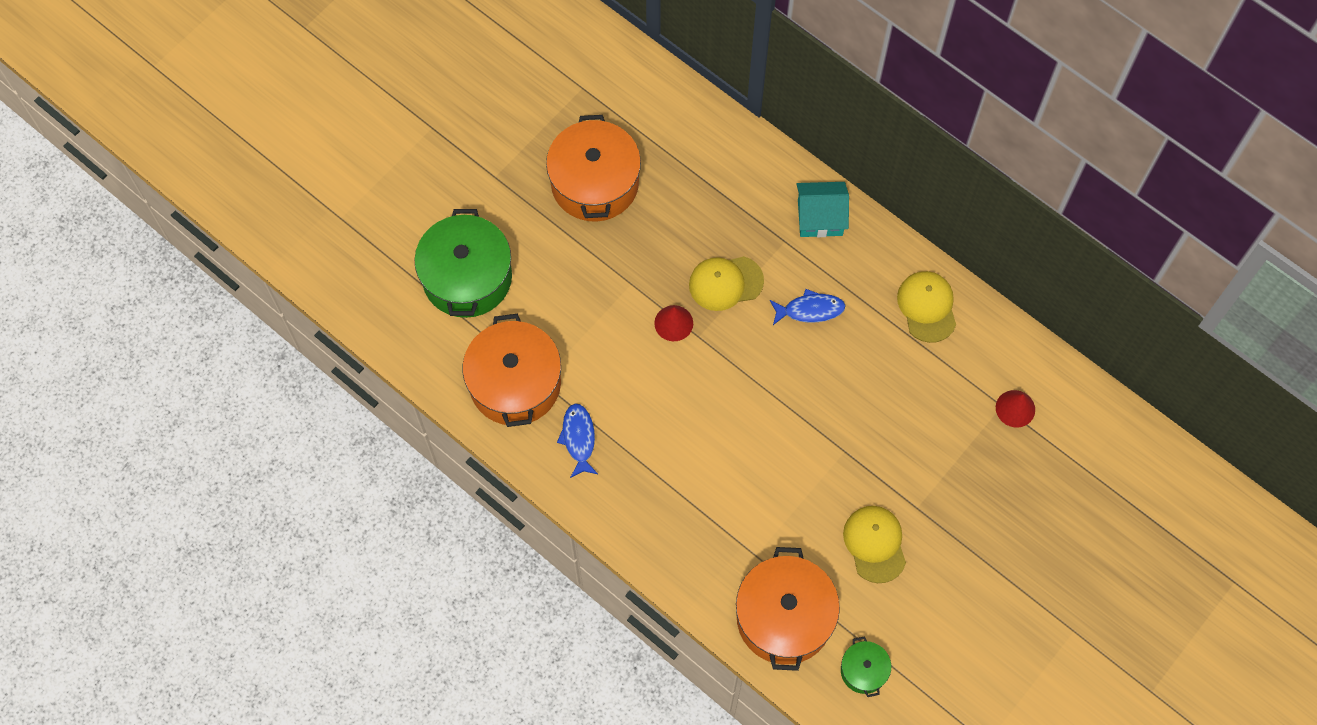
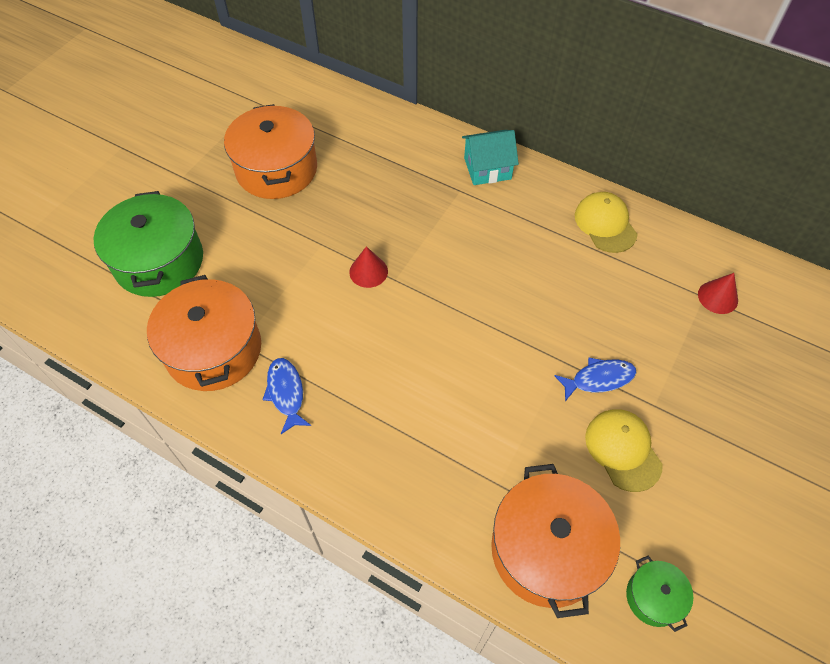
camera: 10 degrees left, 10 degrees down
yellow cap [689,256,764,311] -> none
blue fish [770,289,845,325] -> blue fish moved to [554,358,637,401]

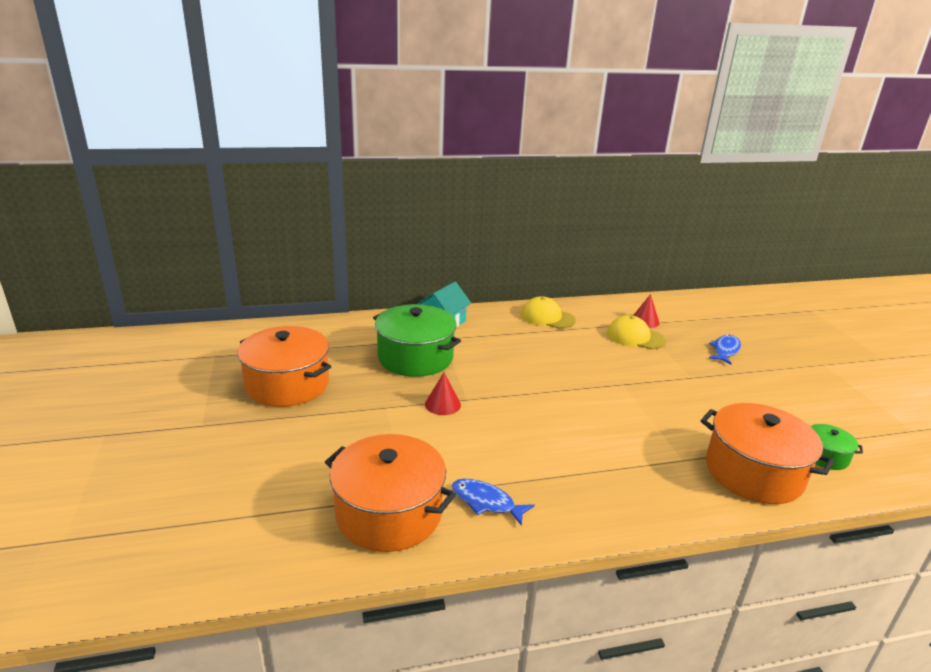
camera: 45 degrees left, 30 degrees down
green pot [94,191,203,297] -> green pot moved to [373,304,461,377]
blue fish [554,358,637,401] -> blue fish moved to [709,335,741,364]
yellow cap [585,409,663,492] -> yellow cap moved to [607,315,666,349]

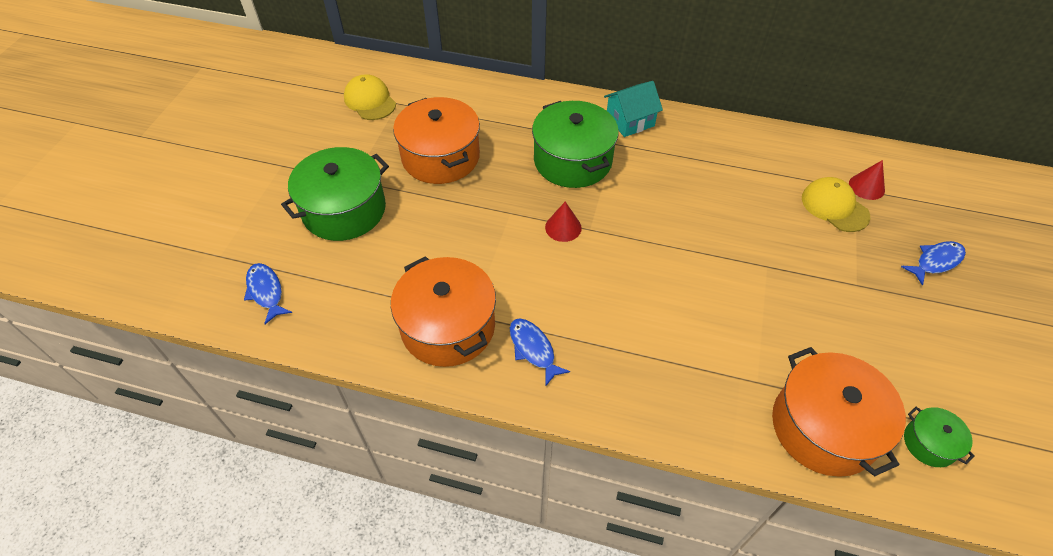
camera: 30 degrees right, 25 degrees up
yellow cap [521,296,576,329] -> yellow cap moved to [344,74,396,120]
none -> blue fish [244,263,292,324]
none -> green pot [281,147,389,241]

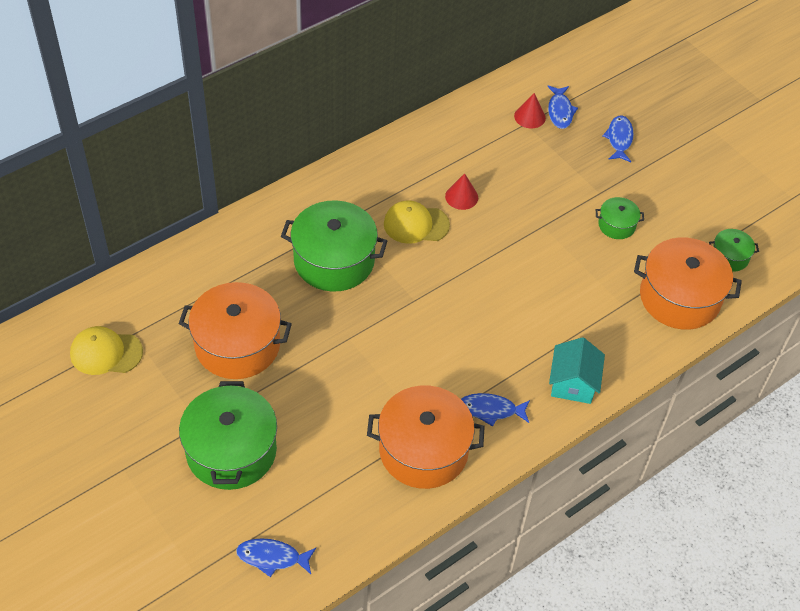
camera: 55 degrees left, 0 degrees up
red cone [545,202,582,242] -> red cone moved to [445,173,478,210]
turquoise house [604,81,663,137] -> turquoise house moved to [549,337,605,404]
yellow cap [802,177,870,232] -> yellow cap moved to [384,200,450,244]
none -> blue fish [547,85,578,129]
none -> green pot [596,197,644,239]

